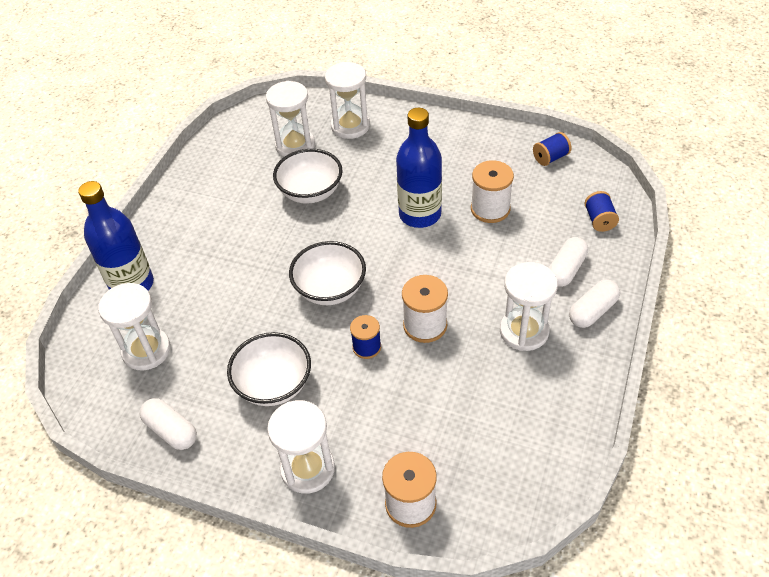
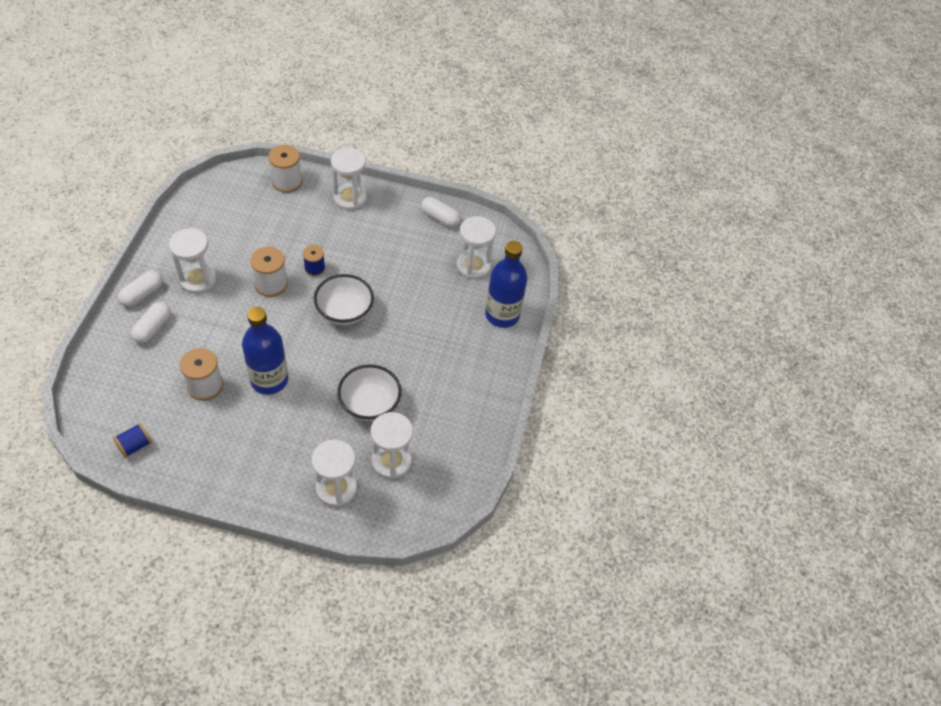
camera: 165 degrees right, 5 degrees up
white bowl [227,332,311,406] -> none
blue spool [584,191,619,232] -> none

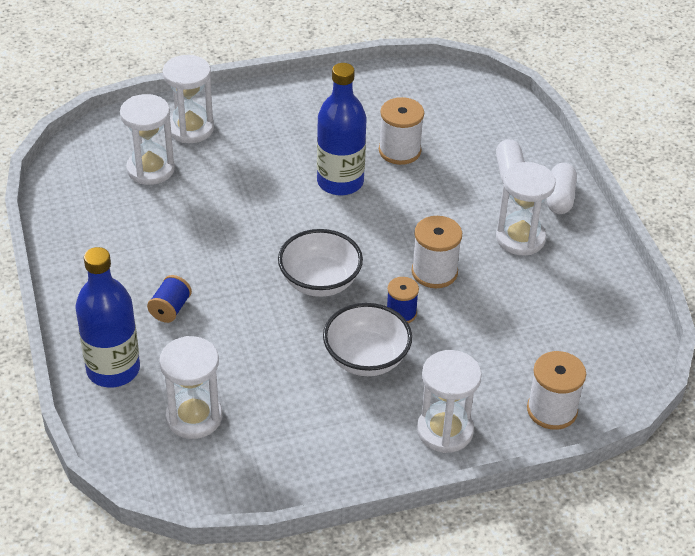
camera: 155 degrees right, 10 degrees down
blue spool [113,423,152,458] -> blue spool moved to [147,275,192,323]
white bowl [337,365,401,421] -> white bowl moved to [323,303,412,376]
white capsule [421,197,461,227] -> none

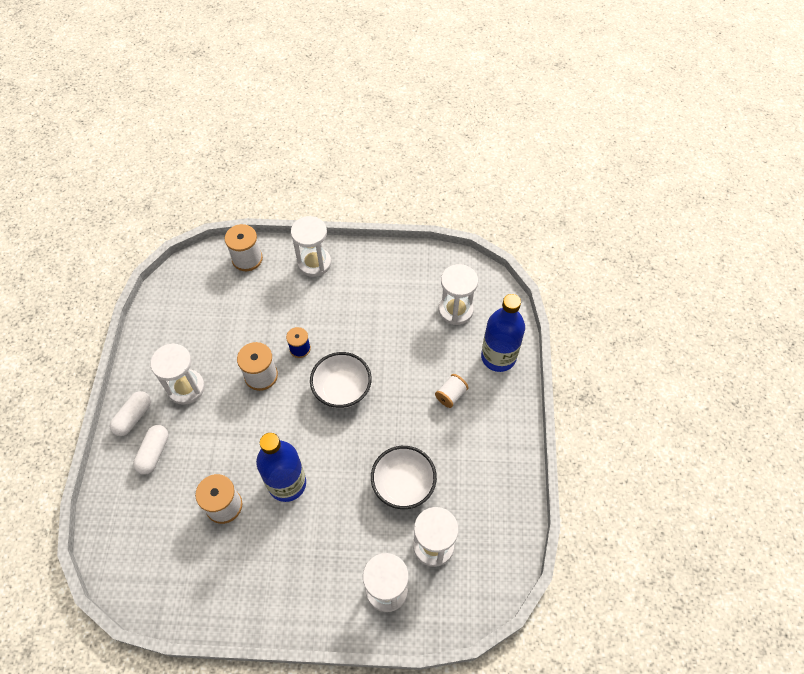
camera: 160 degrees left, 15 degrees up
blue spool [147,275,192,323] -> white spool [435,374,469,408]
white bowl [323,303,412,376] -> white bowl moved to [371,446,437,509]

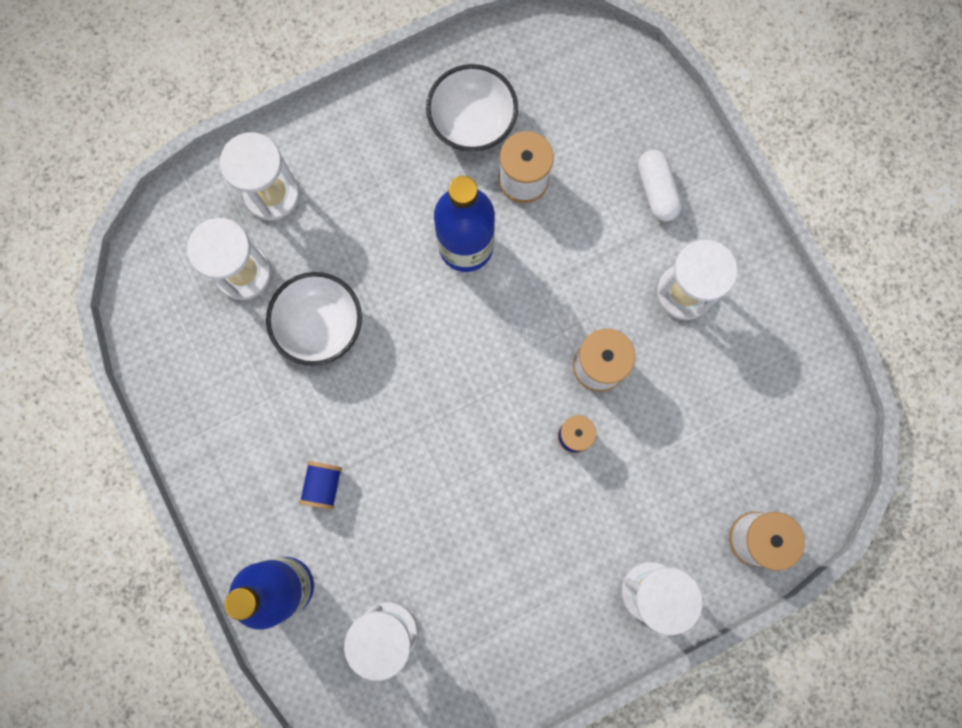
camera: 150 degrees right, 20 degrees up
white capsule [110,391,151,436] -> none
white bowl [310,352,372,408] -> white bowl moved to [426,64,518,152]
white spool [435,374,469,408] -> blue spool [299,461,342,510]

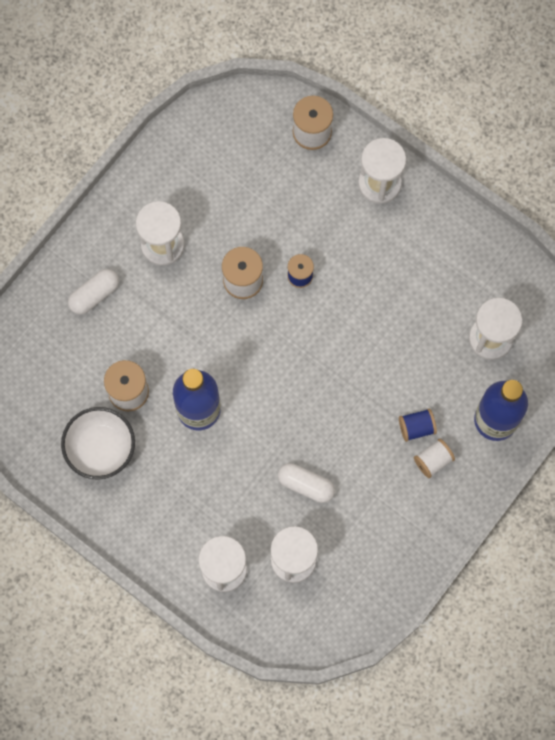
camera: 115 degrees left, 5 degrees down
white bowl [266,272,362,366] -> white capsule [278,463,335,503]
none -> white spool [414,439,455,478]

